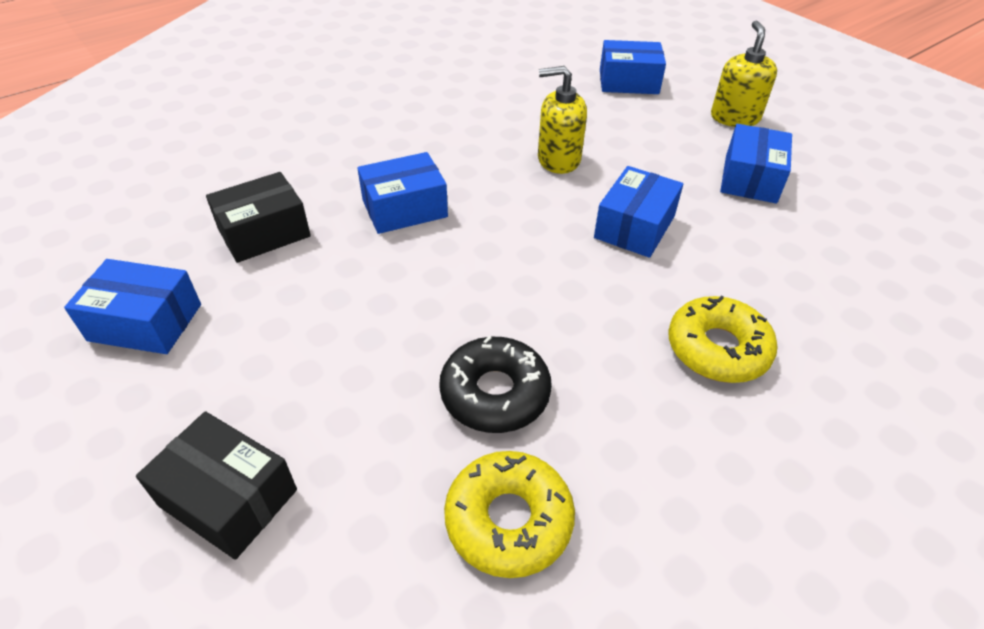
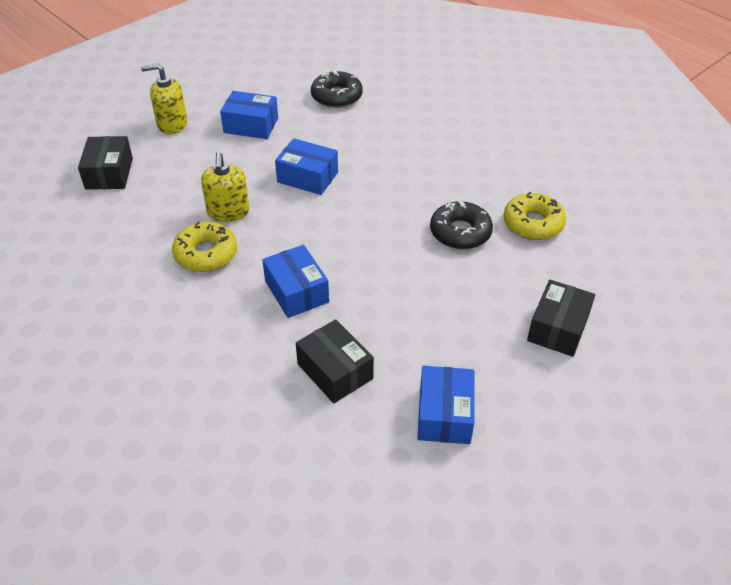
camera: 95 degrees left, 0 degrees up
blue box [600,40,666,94] -> black box [78,136,133,190]
yellow donut [668,296,778,383] -> yellow donut moved to [172,222,237,272]
none -> black donut [311,71,363,108]

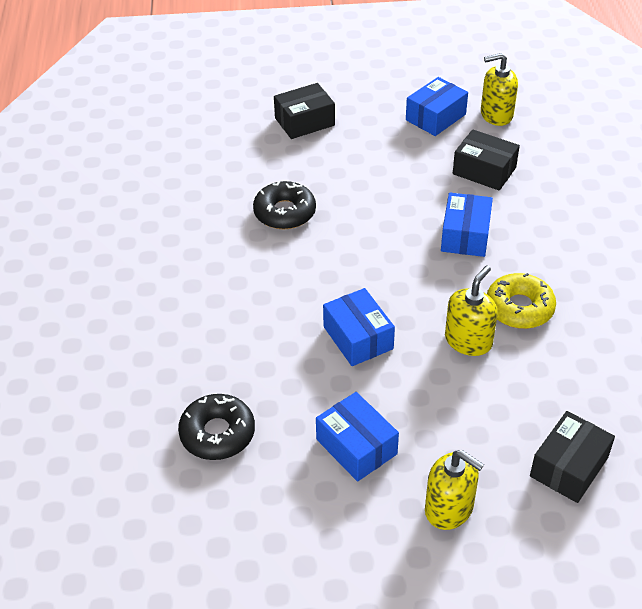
camera: 140 degrees left, 0 degrees up
black box [296,319,374,403] -> black box turned 60 degrees counterclockwise [453,129,520,191]
yellow donut [503,192,566,240] -> none
none -> yellow soap dispenser [481,53,518,126]

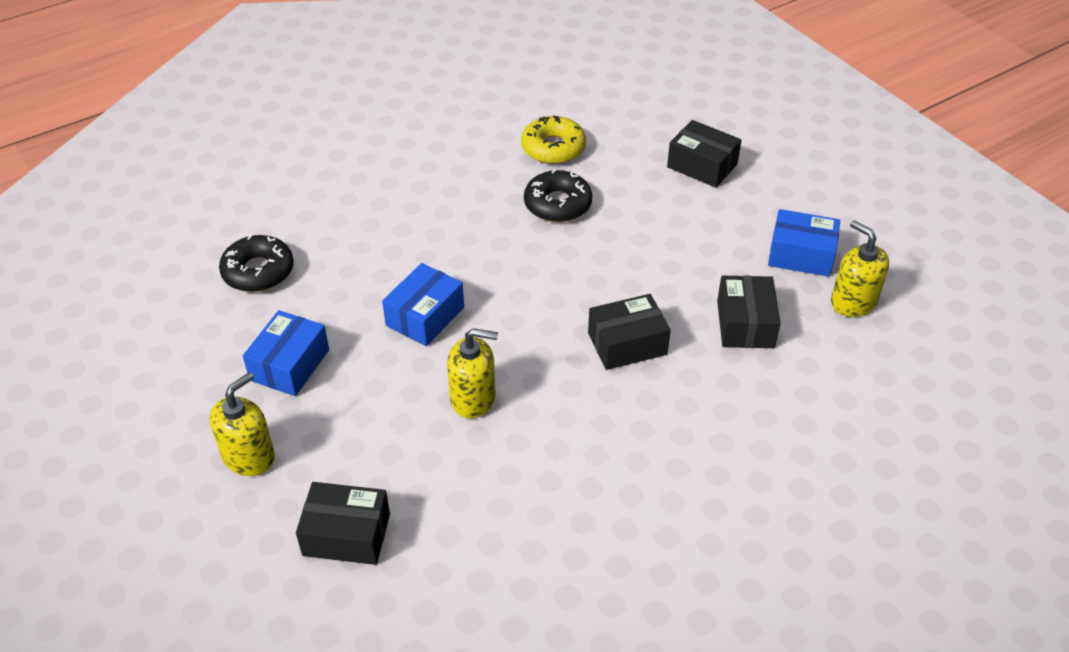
camera: 60 degrees right, 0 degrees up
yellow soap dispenser [425,450,484,530] -> yellow soap dispenser turned 150 degrees counterclockwise [209,372,275,476]
blue box [441,193,493,257] -> black box [588,294,671,370]
yellow donut [487,273,556,329] -> yellow donut moved to [521,115,586,164]

